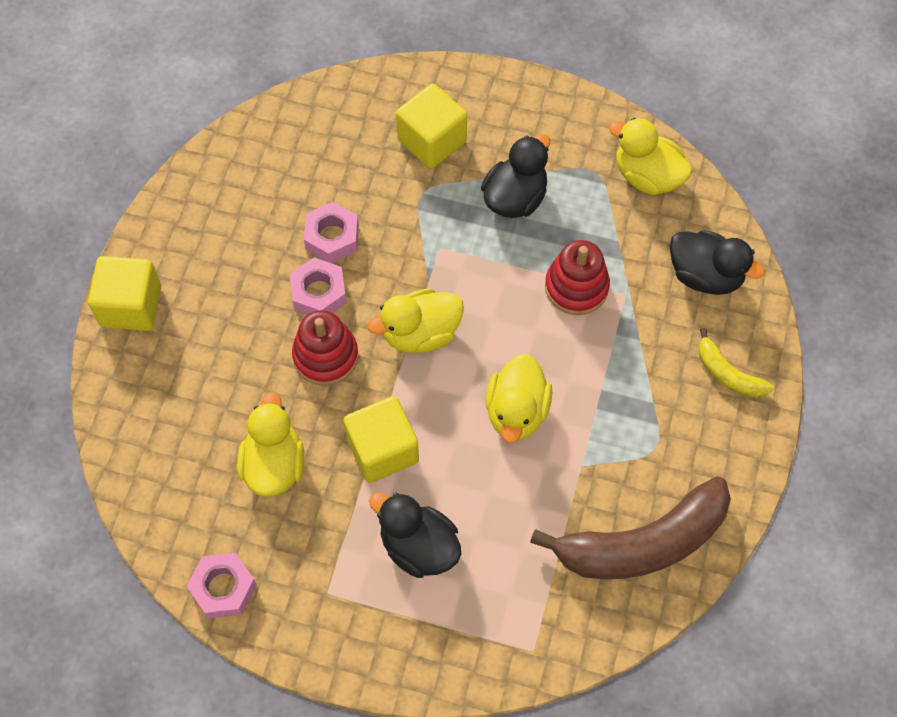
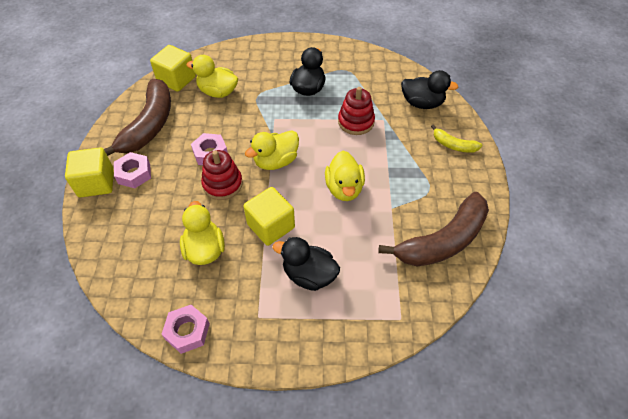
camera: 15 degrees left, 10 degrees down
pink nut [304,202,359,263] -> pink nut moved to [114,152,151,188]
yellow cube [396,84,467,168] -> yellow cube moved to [150,45,196,92]
yellow duck [609,118,692,195] -> yellow duck moved to [186,55,238,98]
none -> brown banana [104,79,171,156]

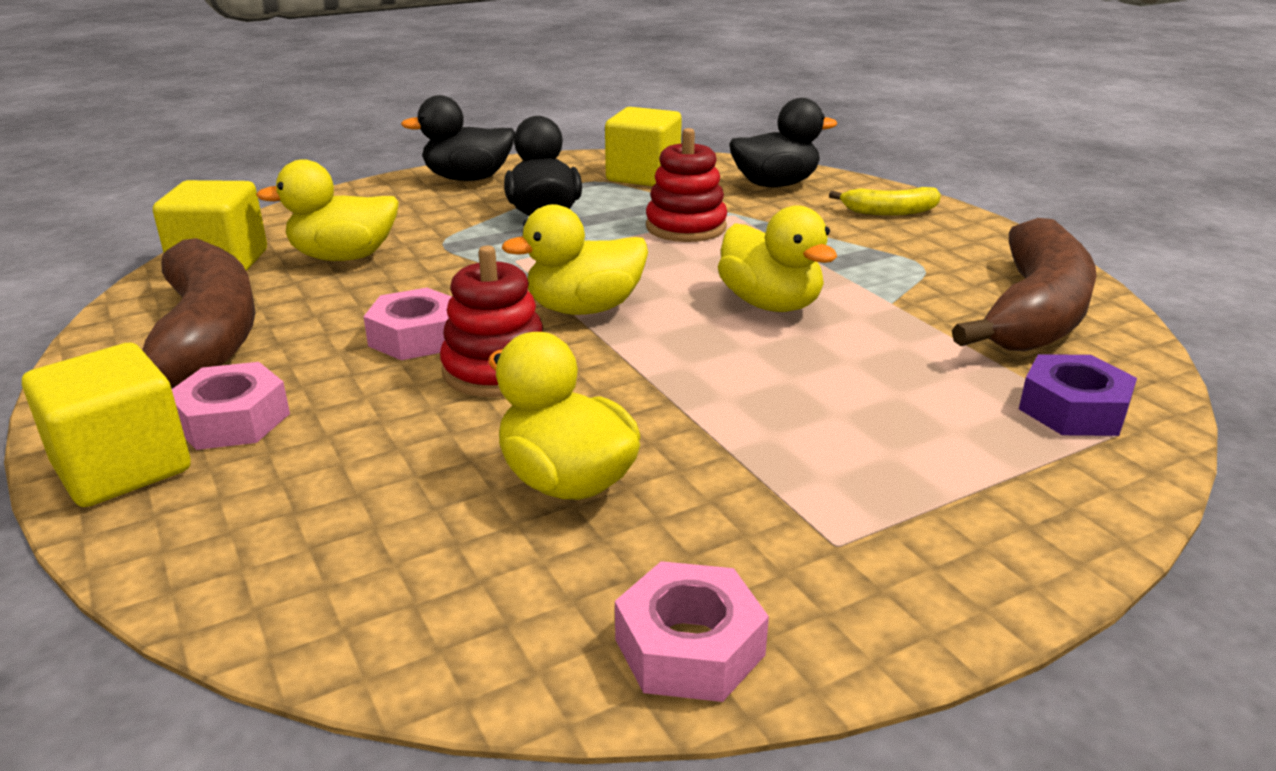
camera: 30 degrees left, 25 degrees down
yellow cube [243,187,295,246] -> yellow cube moved to [605,107,682,186]
yellow duck [245,130,299,170] -> yellow duck turned 45 degrees clockwise [502,204,648,315]
black duck [273,237,340,291] -> black duck moved to [401,95,515,181]
none -> purple nut [1019,354,1137,436]

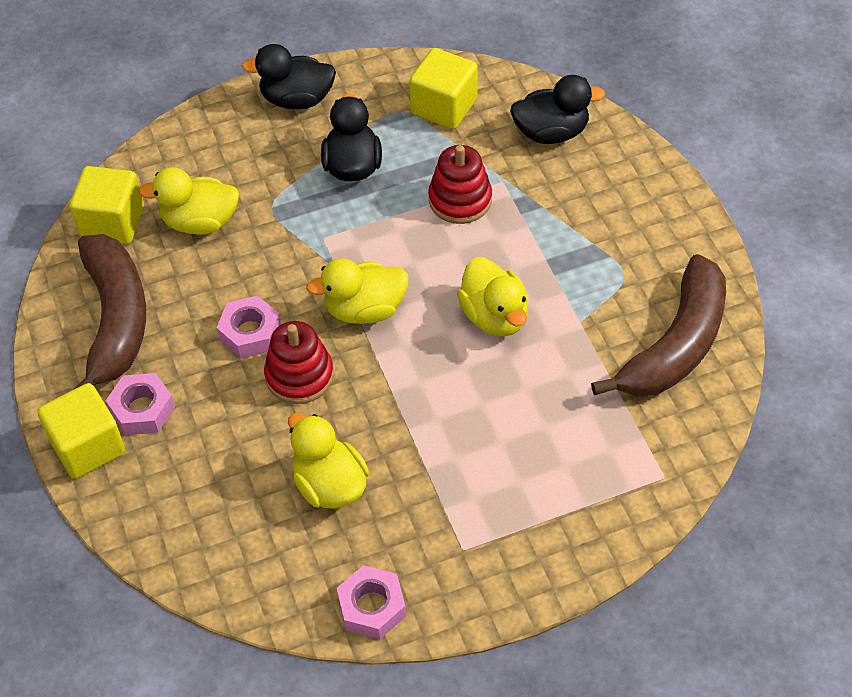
camera: 10 degrees right, 25 degrees up
yellow banana [829,187,941,216] -> none
purple nut [1019,354,1137,436] -> none

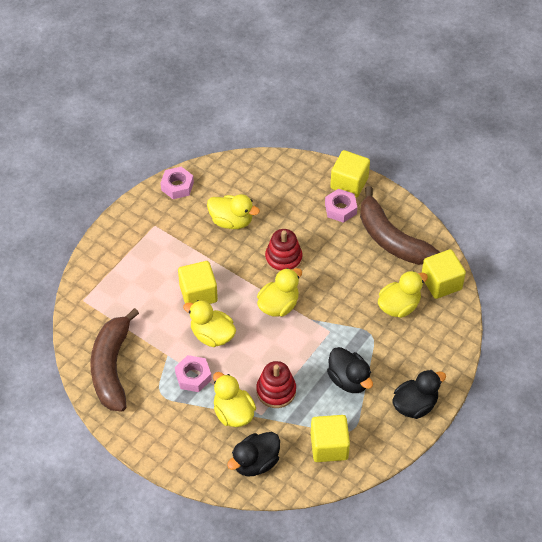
camera: 145 degrees right, 0 degrees up
pink nut [217,296,281,358] -> pink nut moved to [175,355,212,392]
none -> yellow cube [178,261,218,304]
none -> yellow duck [213,372,256,427]

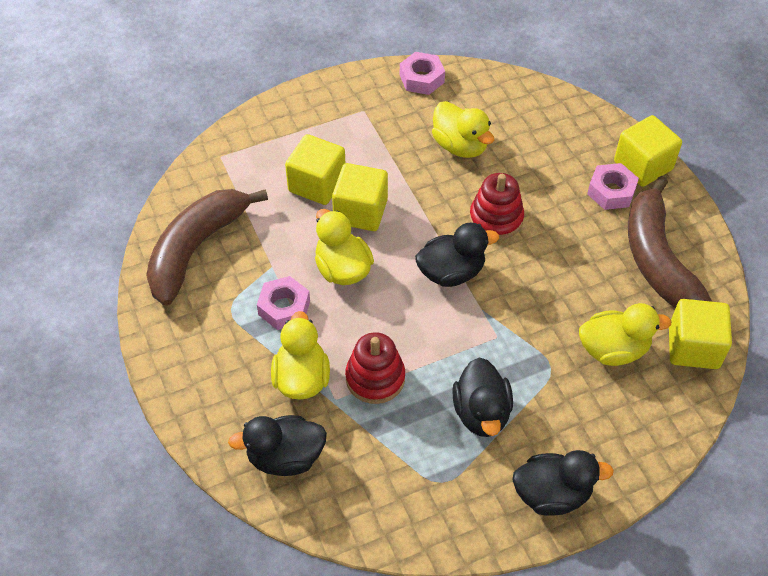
camera: 30 degrees right, 0 degrees up
yellow duck [257,268,302,317] -> black duck [415,223,499,287]
yellow cube [311,415,350,462] -> yellow cube moved to [285,134,345,205]

